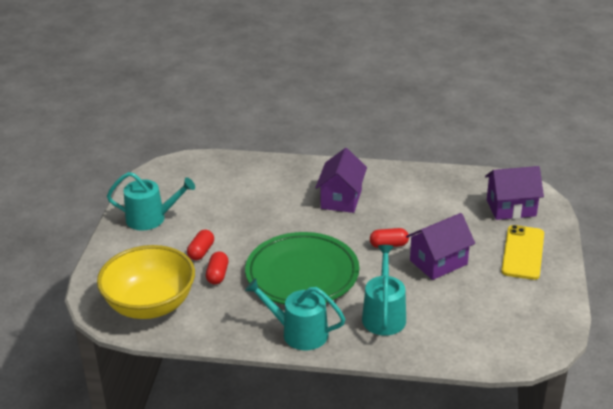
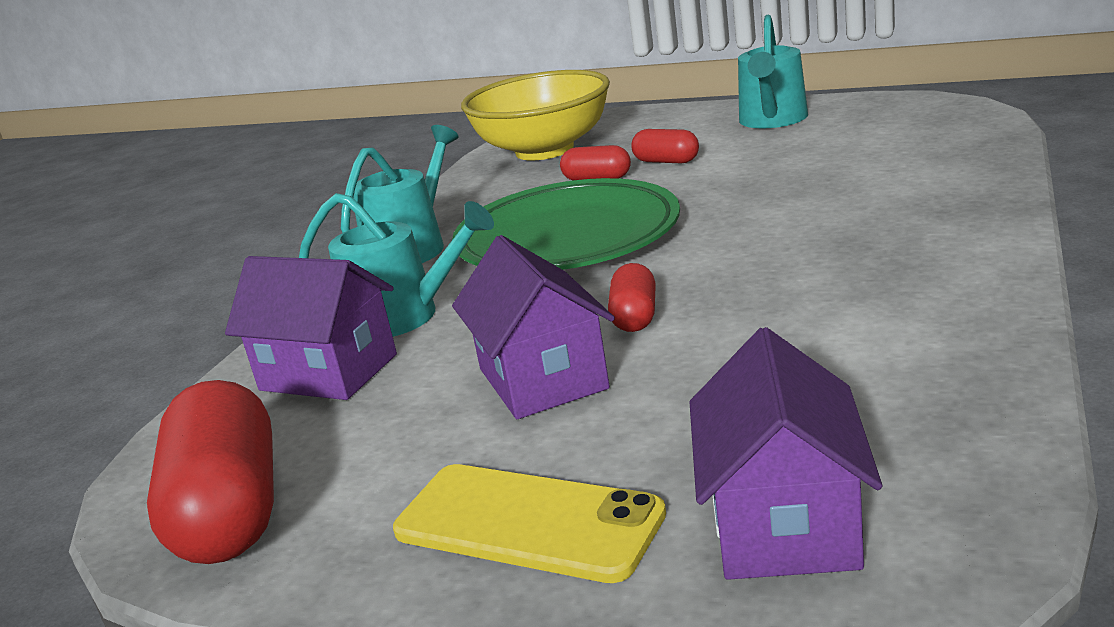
camera: 105 degrees right, 10 degrees down
purple house [315,148,367,213] -> purple house moved to [225,256,397,400]
none -> red capsule [147,380,274,564]

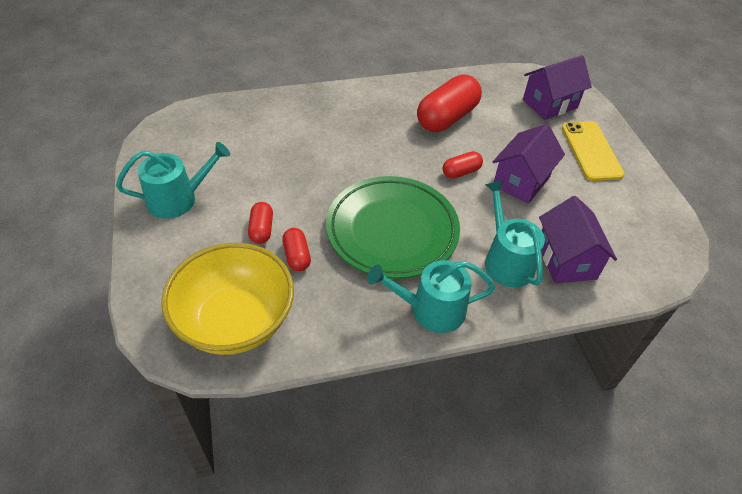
camera: 130 degrees left, 25 degrees up
red capsule [147,380,274,564] -> red capsule moved to [417,75,482,132]

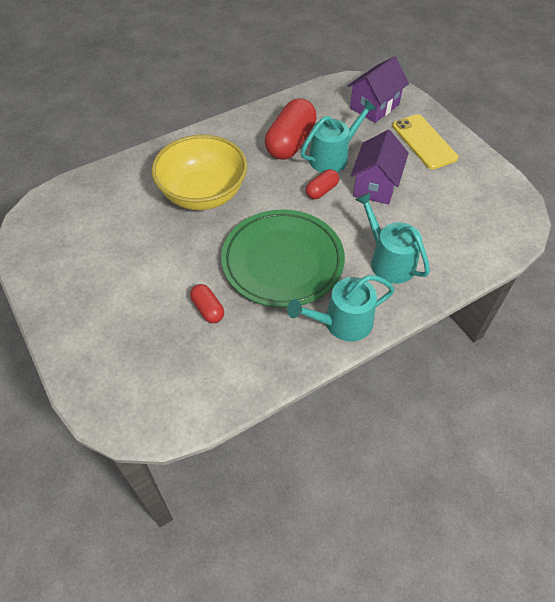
camera: 15 degrees left, 5 degrees up
turquoise watering can [116,142,230,219] -> turquoise watering can moved to [301,99,377,172]
yellow bowl [161,243,294,355] -> yellow bowl moved to [151,135,247,210]
red capsule [248,202,273,244] -> none
purple house [539,196,617,284] -> none

